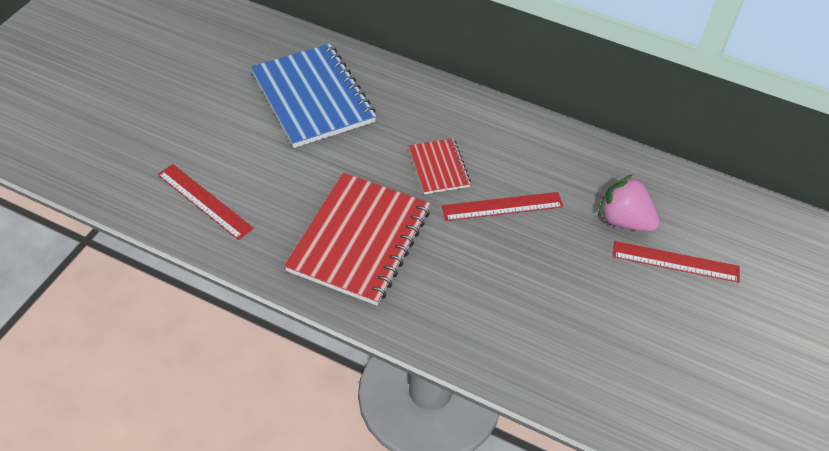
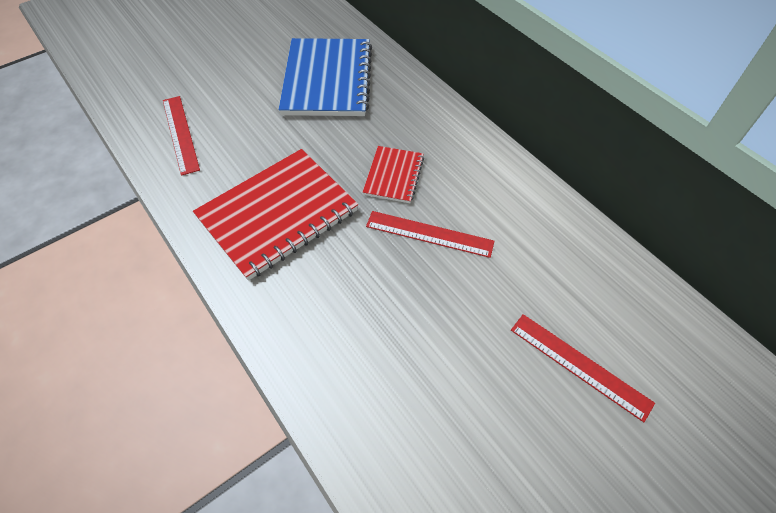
camera: 30 degrees right, 5 degrees up
pink strawberry [599,174,660,232] -> none

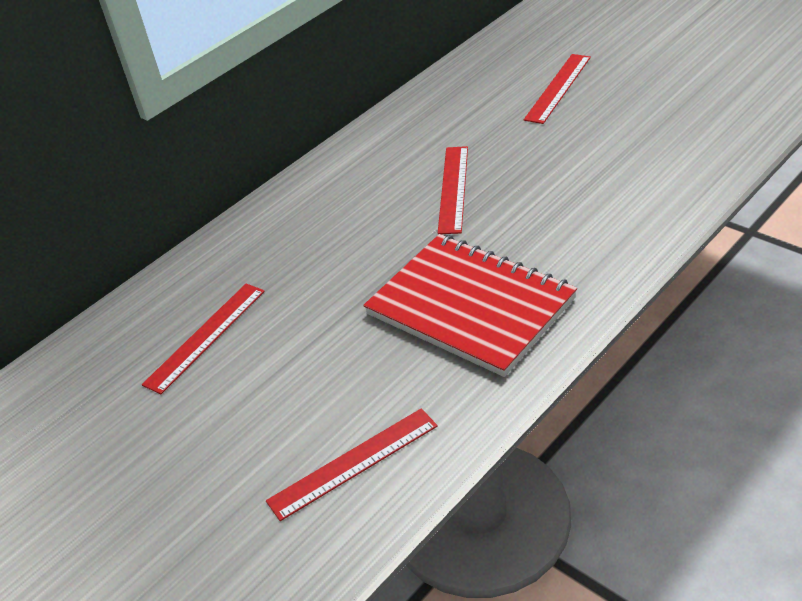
camera: 95 degrees left, 15 degrees down
blue notebook [279,38,372,116] -> red ruler [142,284,265,394]
red notebook [363,146,424,203] -> none

